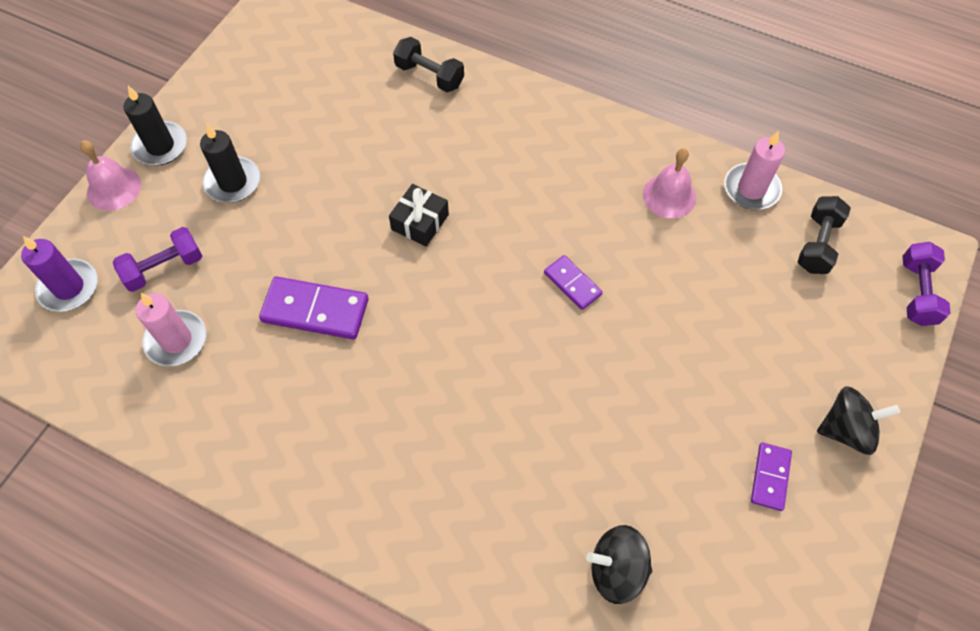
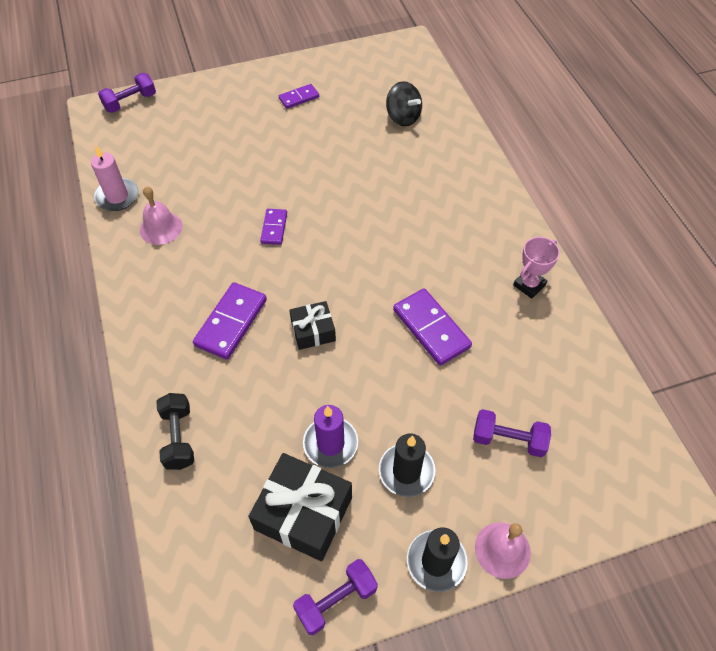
camera: 135 degrees left, 5 degrees down
purple candle [21,236,98,312] -> purple candle moved to [303,405,358,468]
pink candle [136,293,206,366] -> none
black dumbbell [798,196,851,274] -> none
black spinning top [817,386,900,455] -> none
none -> purple domino [193,282,267,360]
none -> black gift [248,453,352,561]
none -> purple dumbbell [293,559,378,635]
none -> pink trophy [513,237,560,299]

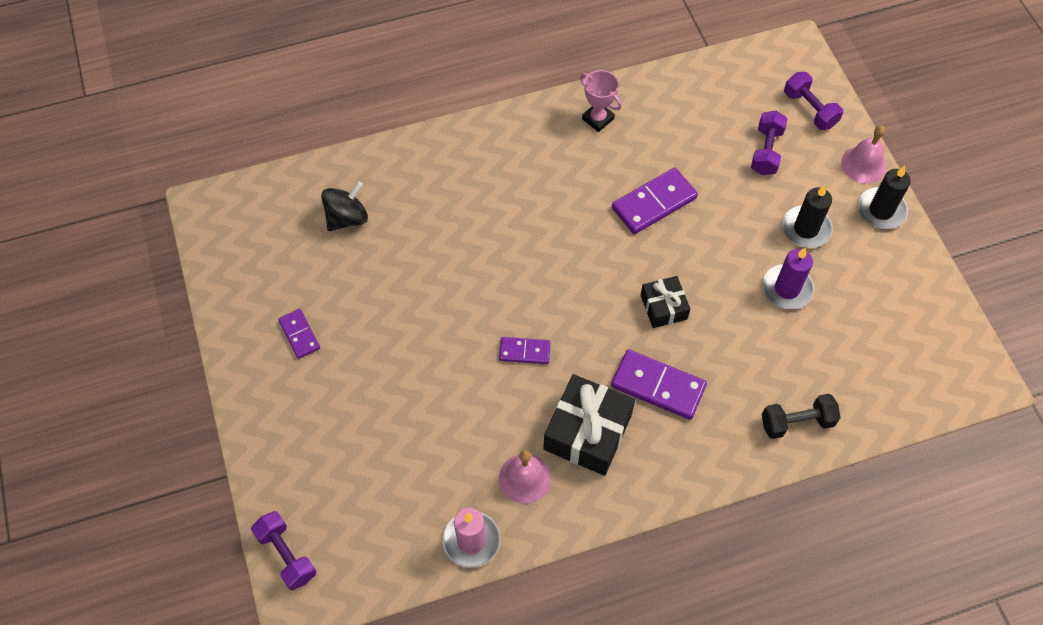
camera: 90 degrees left, 5 degrees up
black gift [248,453,352,561] -> black gift moved to [543,374,635,476]
purple dumbbell [293,559,378,635] -> purple dumbbell moved to [784,72,843,130]

